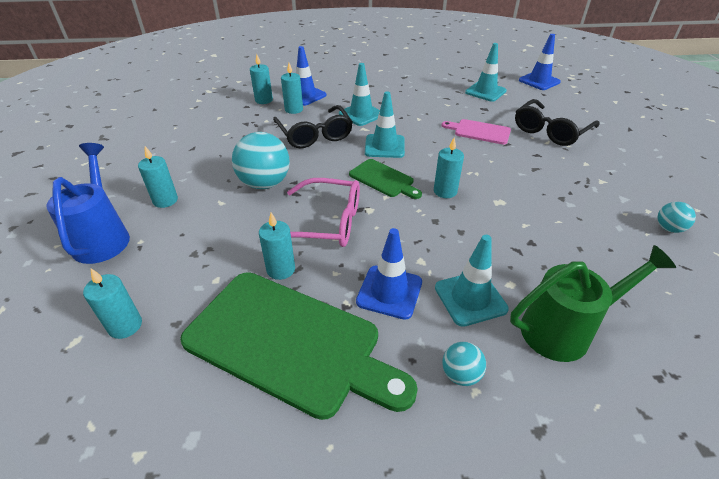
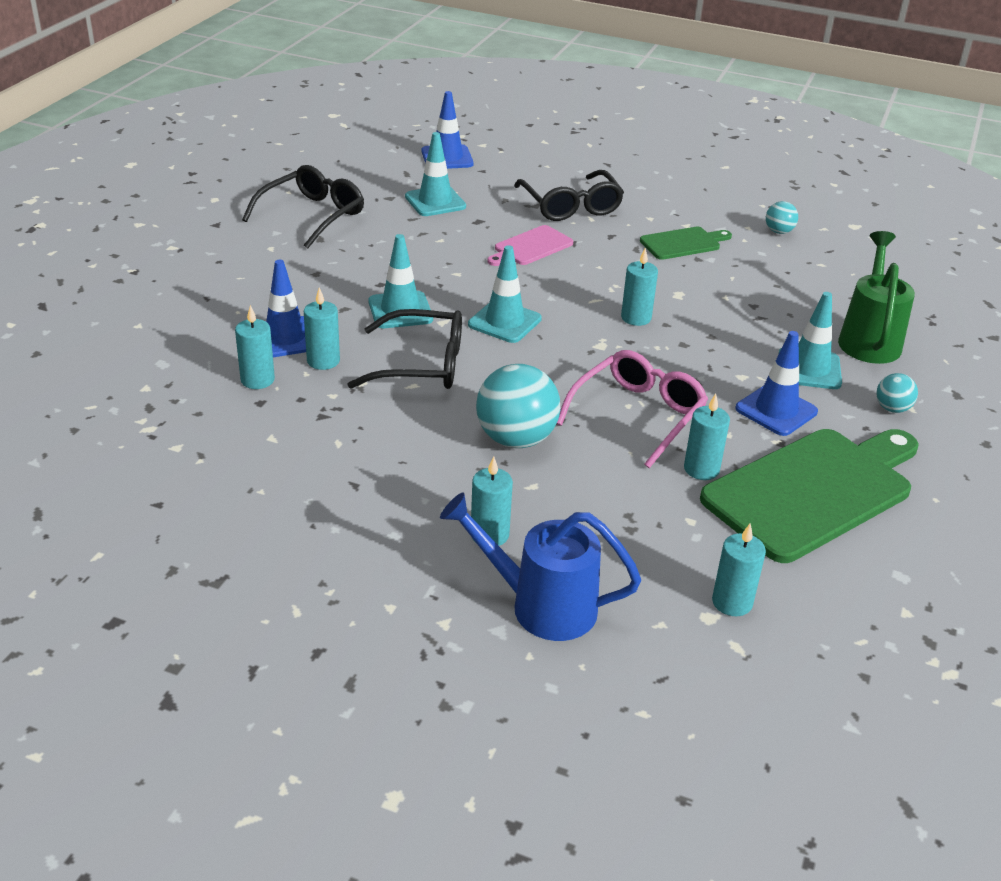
camera: 65 degrees left, 5 degrees down
green cutting board [349,159,422,199] -> green cutting board moved to [640,227,732,260]
none -> black glasses [242,165,364,248]

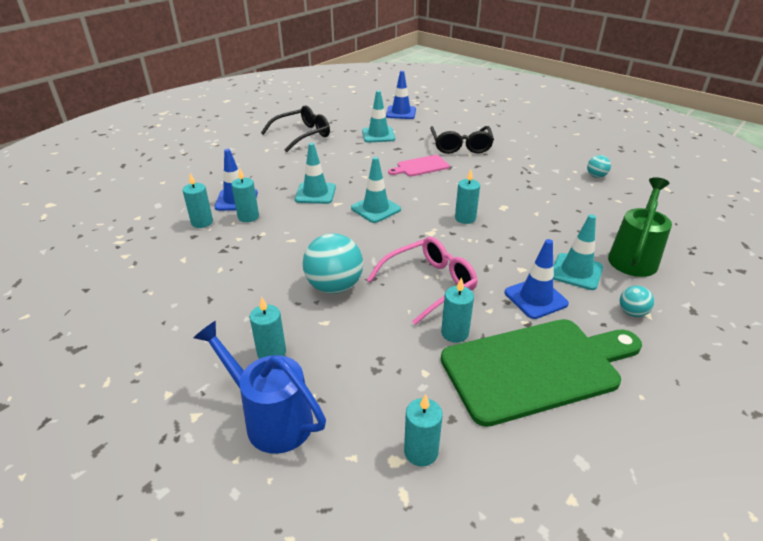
camera: 20 degrees right, 0 degrees up
black glasses [347,309,462,389] -> none
green cutting board [640,227,732,260] -> none

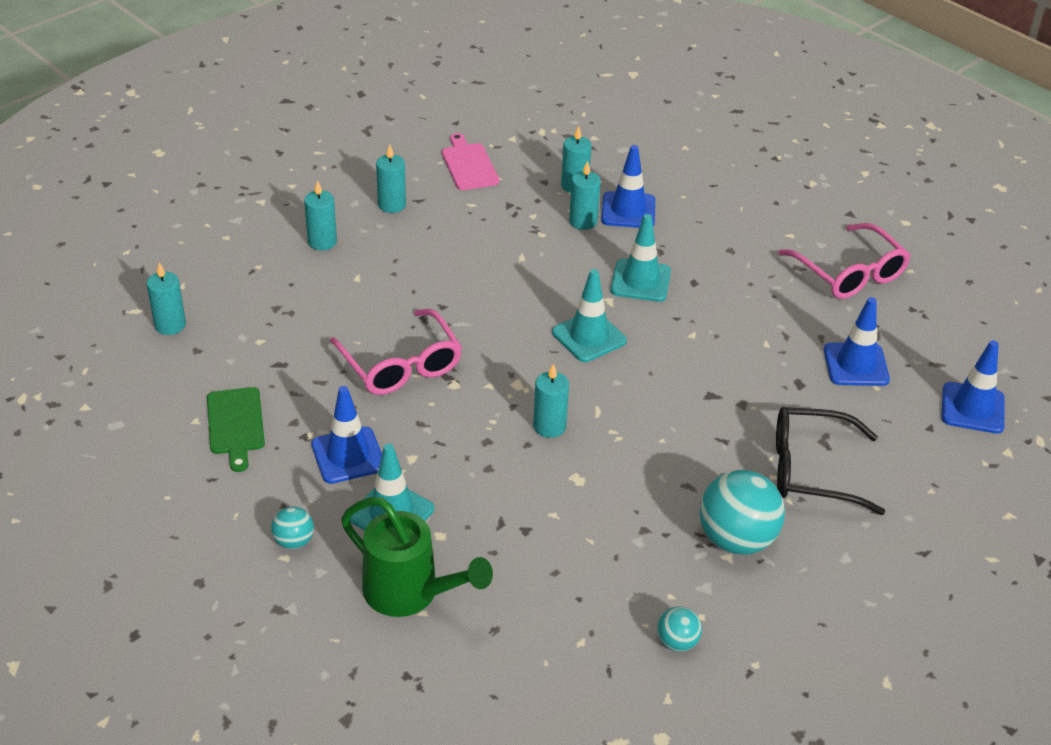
camera: 95 degrees right, 5 degrees up
blue watering can [193,321,326,454] -> none
black glasses [261,105,330,152] -> pink glasses [778,223,911,299]
turquoise ball [303,234,363,294] -> turquoise ball moved to [700,470,785,555]
turquoise traffic cone [362,90,395,143] -> blue traffic cone [824,297,890,386]
pink cutting board [388,155,450,177] -> pink cutting board moved to [442,133,499,190]
turquoise candle [441,277,474,343] -> turquoise candle moved to [376,144,406,213]
green cutting board [441,319,642,427] -> green cutting board [207,387,265,472], size x0.49

